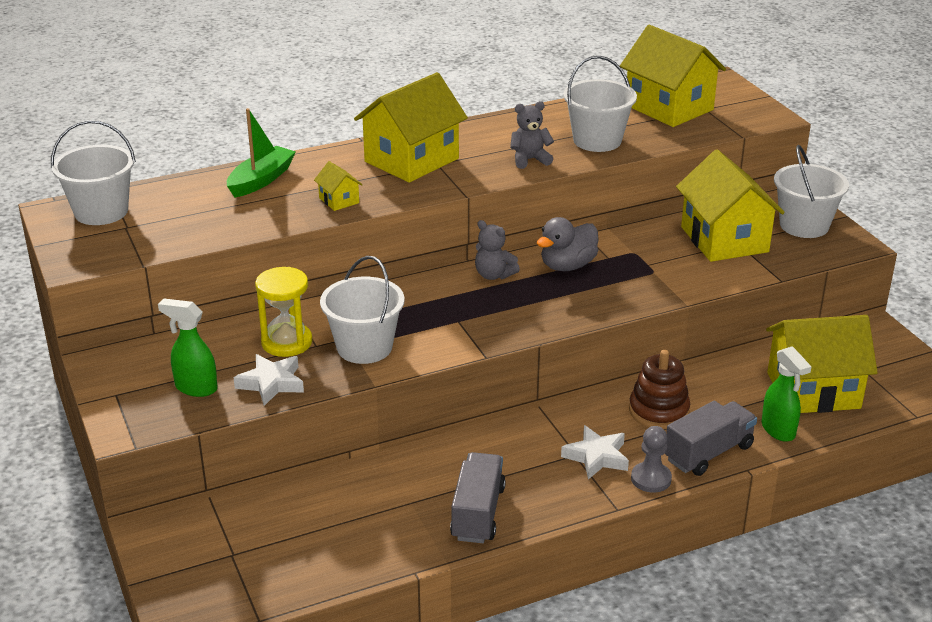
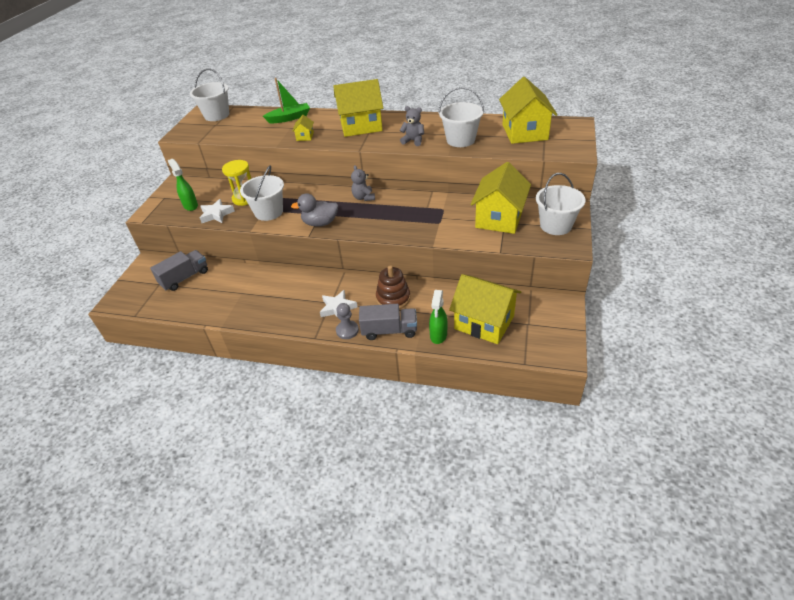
camera: 40 degrees right, 10 degrees up
grey truck [450,452,506,543] -> grey truck moved to [150,250,208,291]
grey duck [537,217,598,271] -> grey duck moved to [291,193,338,227]

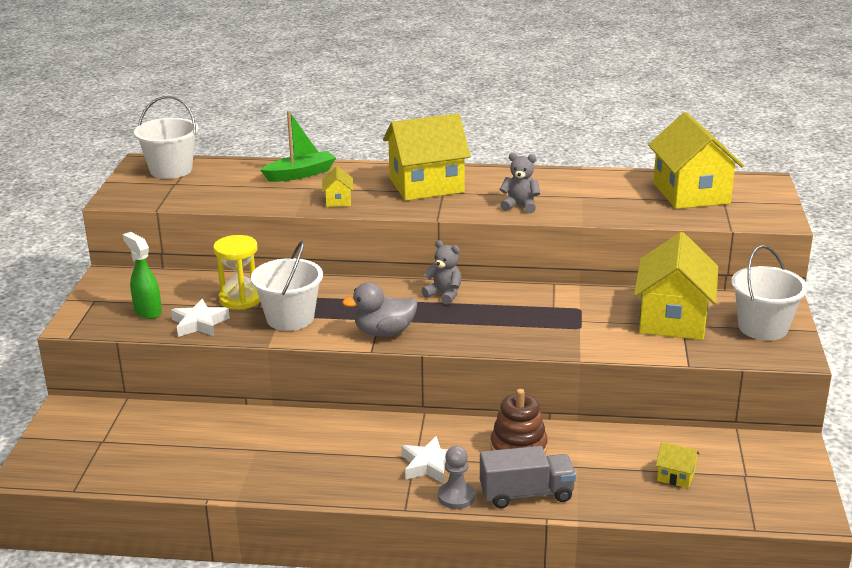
camera: 10 degrees left, 15 degrees down
grey truck [150,250,208,291] -> none
grey teddy bear [351,165,375,201] -> grey teddy bear turned 150 degrees clockwise [421,240,462,305]
green spray bottle [429,290,448,344] -> none
white bucket [438,87,484,147] -> none
yellow house [449,274,521,344] -> yellow house [656,442,700,488], size x0.43

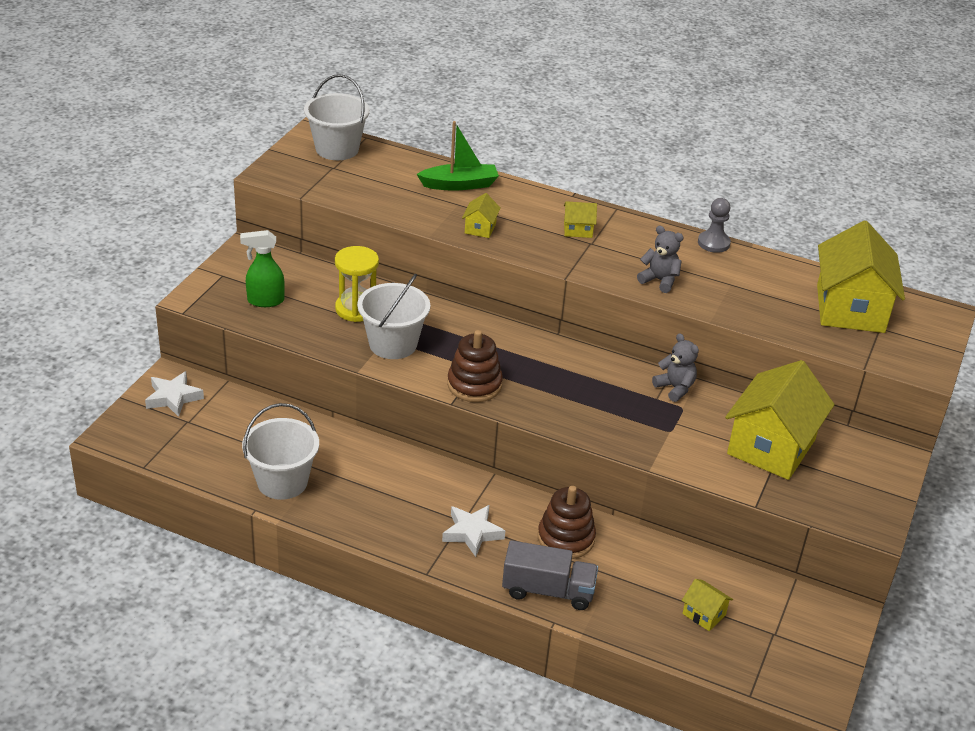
camera: 15 degrees right, 10 degrees up
green spray bottle [123,232,162,319] -> green spray bottle turned 75 degrees counterclockwise [240,230,285,307]
white star [171,299,230,337] -> white star moved to [145,371,204,417]
grey duck [342,282,417,337] -> brown stacking toy [447,330,503,402]
yellow house [383,113,471,201] -> yellow house [564,201,597,238], size x0.43
grey teddy bear [421,240,462,305] -> grey teddy bear moved to [652,333,699,402]
grey pawn [438,446,475,509] -> grey pawn moved to [698,198,731,253]
white bucket [731,245,808,340] -> white bucket moved to [242,403,319,500]

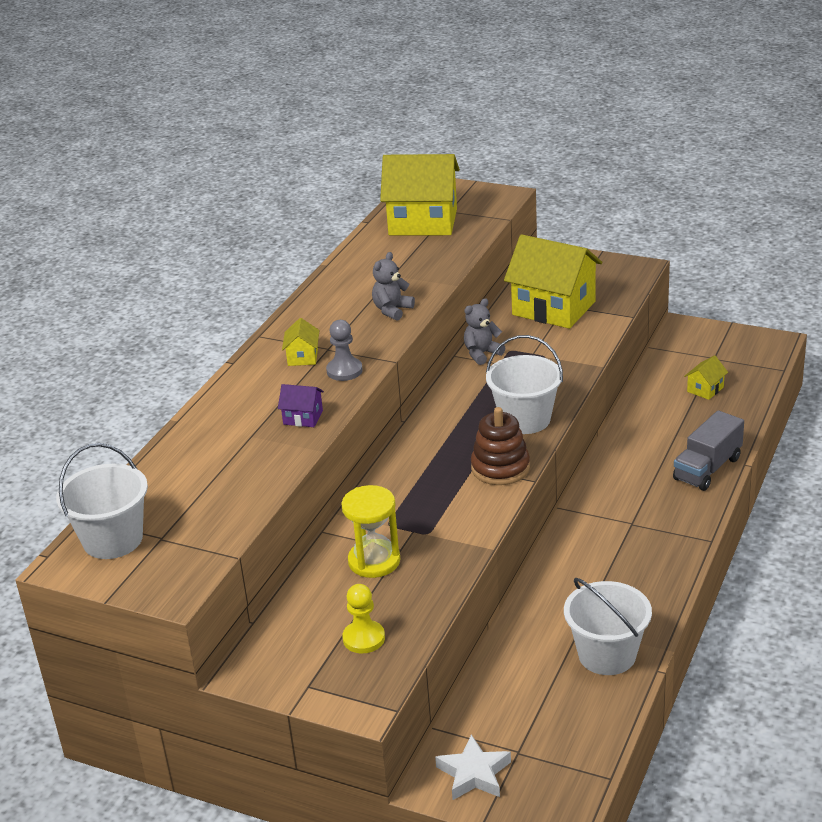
camera: 85 degrees left, 5 degrees down
green spray bottle [240,230,285,307] -> yellow pawn [342,584,385,653]
white bucket [357,274,430,359] -> white bucket moved to [486,335,563,434]
green boat [417,121,499,190] -> none
white star [442,505,505,557] -> none
yellow house [462,193,501,238] -> purple house [278,384,324,427]
grey truck [502,540,598,610] -> grey truck turned 150 degrees counterclockwise [673,410,744,491]
brown stacking toy [538,486,596,559] -> none
grey pawn [698,198,731,253] -> grey pawn moved to [326,320,363,381]

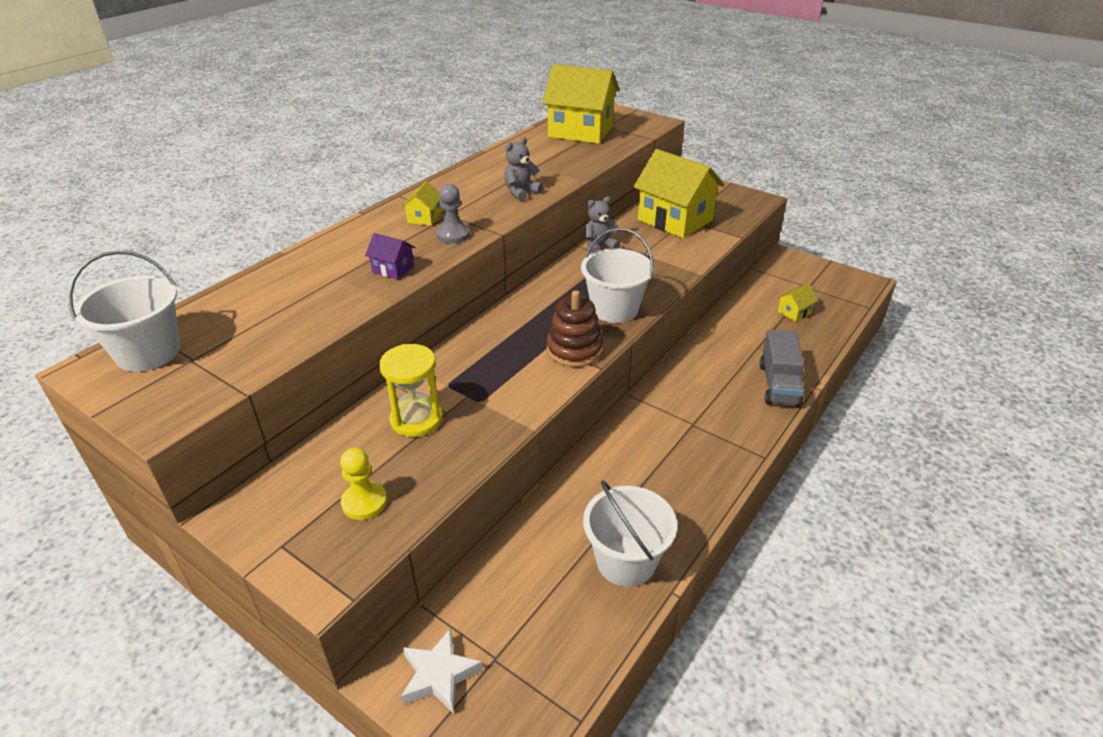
camera: 10 degrees right, 5 degrees up
grey truck [673,410,744,491] -> grey truck turned 45 degrees counterclockwise [760,329,804,407]

